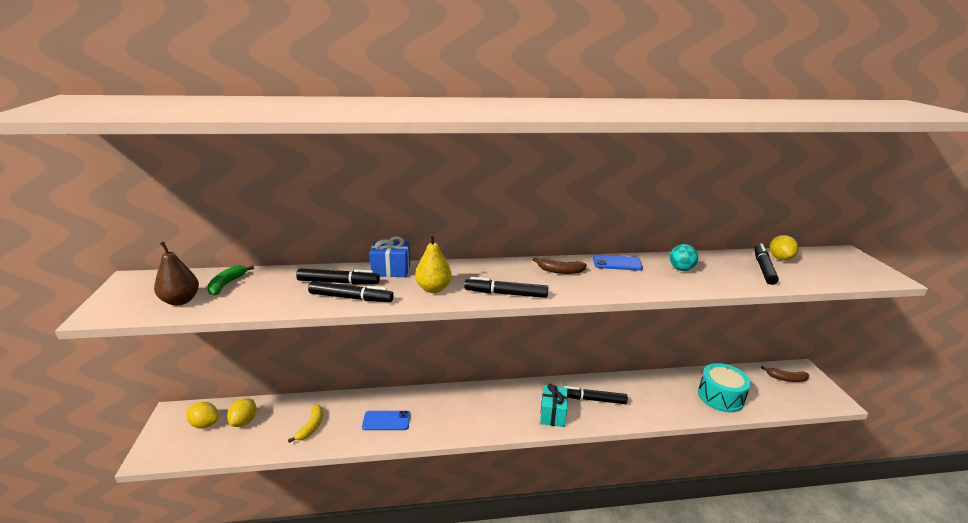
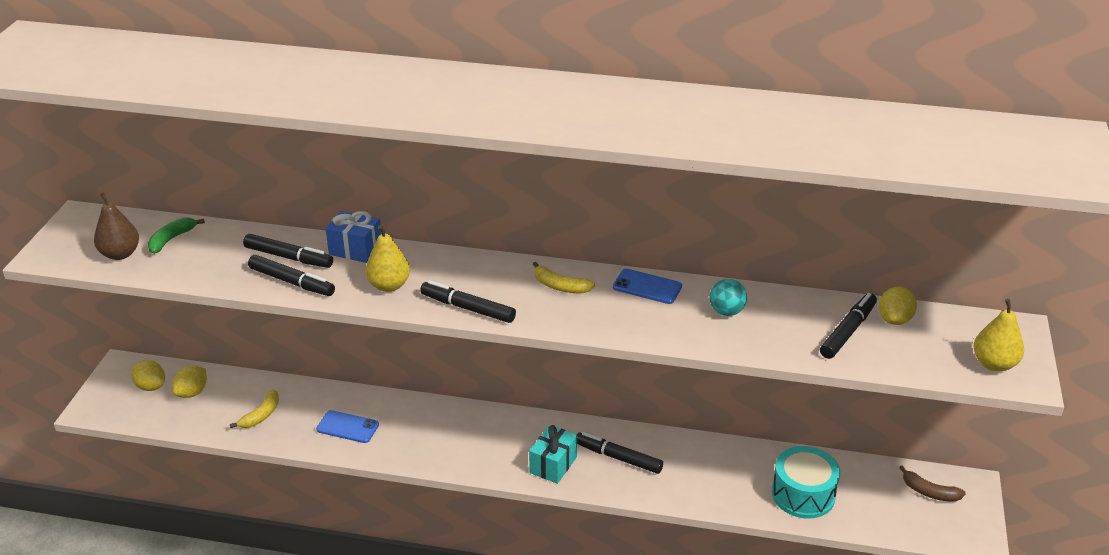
camera: 20 degrees right, 10 degrees up
brown banana [533,258,587,274] -> yellow banana [533,262,595,293]
none -> yellow pear [973,299,1024,371]

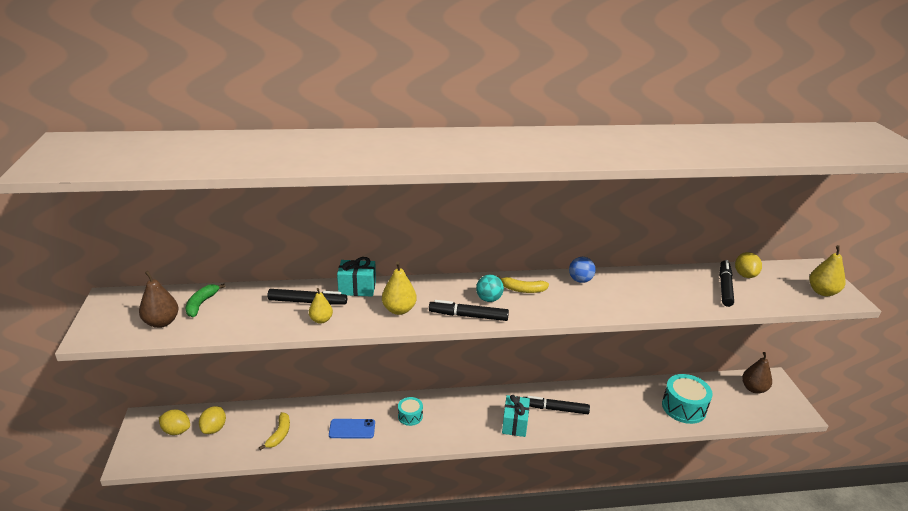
camera: 20 degrees left, 5 degrees down
black marker [248,255,335,296] -> yellow pear [309,288,333,324]
blue gift [325,211,381,263] -> turquoise gift [337,257,376,296]
blue phone [613,269,682,304] -> blue ball [569,257,596,283]
turquoise ball [710,279,747,316] -> turquoise ball moved to [476,275,504,302]
brown banana [899,465,966,502] -> brown pear [742,352,772,394]
none -> turquoise drum [398,397,423,426]

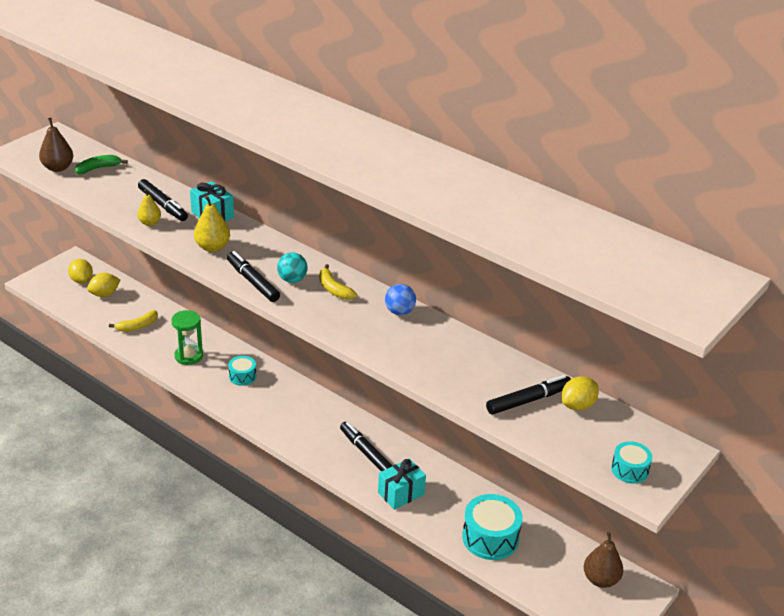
camera: 45 degrees right, 5 degrees up
blue phone [329,419,375,439] -> green hourglass [171,310,203,365]
turquoise gift [502,395,530,437] -> turquoise gift moved to [378,459,426,510]
yellow pear [809,245,845,296] -> turquoise drum [611,441,652,484]

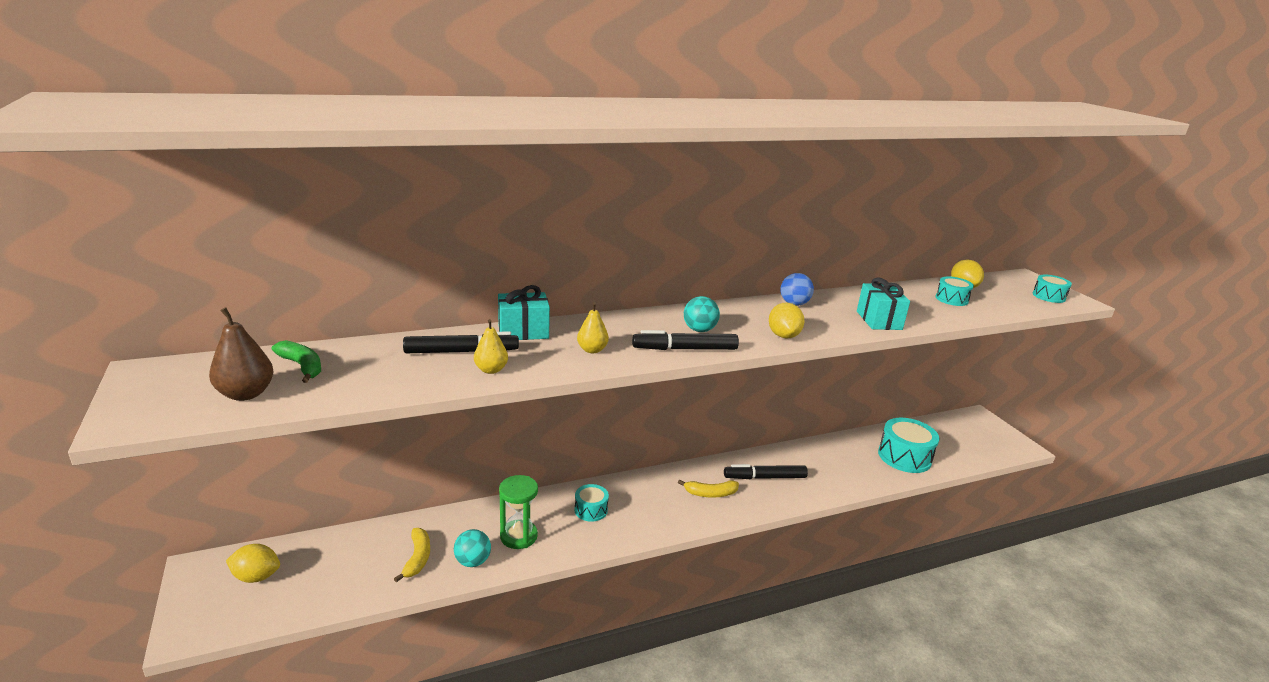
camera: 60 degrees left, 10 degrees down
green banana [75,155,128,174] -> green banana turned 135 degrees clockwise [271,340,321,383]
yellow lemon [87,273,120,297] -> yellow lemon moved to [769,303,805,338]
yellow pear [194,195,230,252] -> yellow pear [577,302,609,353], size x0.66
yellow banana [319,264,357,300] -> yellow banana moved to [678,480,739,498]
turquoise gift [378,459,426,510] -> turquoise gift moved to [857,277,910,330]
black marker [486,375,571,415] -> turquoise drum [936,277,974,306]
brown pear [584,532,623,588] -> none
none -> turquoise ball [454,529,491,567]

